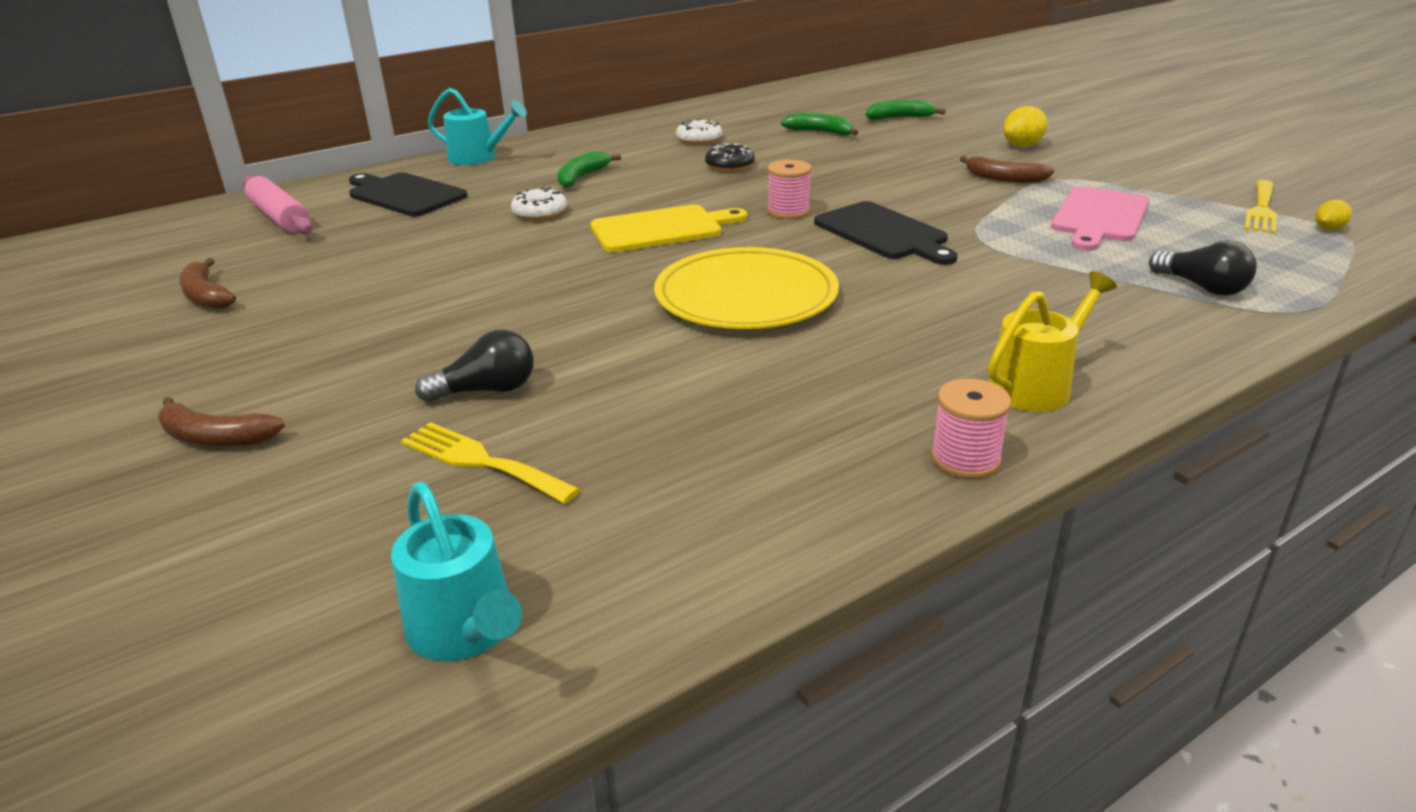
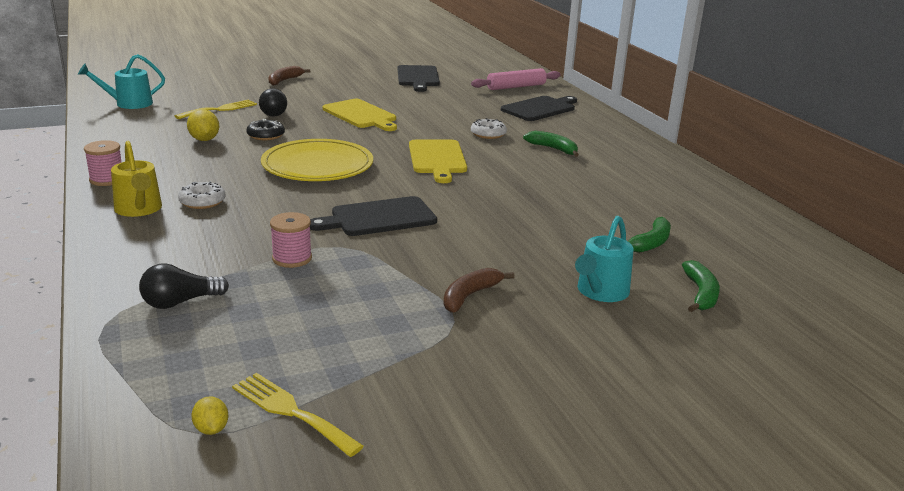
camera: 100 degrees right, 5 degrees down
brown banana [179,258,236,310] -> black cutting board [398,65,440,92]
turquoise watering can [427,88,527,165] -> turquoise watering can moved to [575,216,634,302]
white donut [676,119,722,144] -> white donut moved to [178,182,226,209]
black donut [705,143,755,172] -> black donut moved to [246,119,285,140]
pink spool [767,160,812,219] -> pink spool moved to [270,212,312,268]
yellow lemon [1003,106,1048,147] -> yellow lemon moved to [187,109,219,141]
pink cutting board [1051,186,1149,251] -> none
none -> yellow cutting board [322,99,397,131]

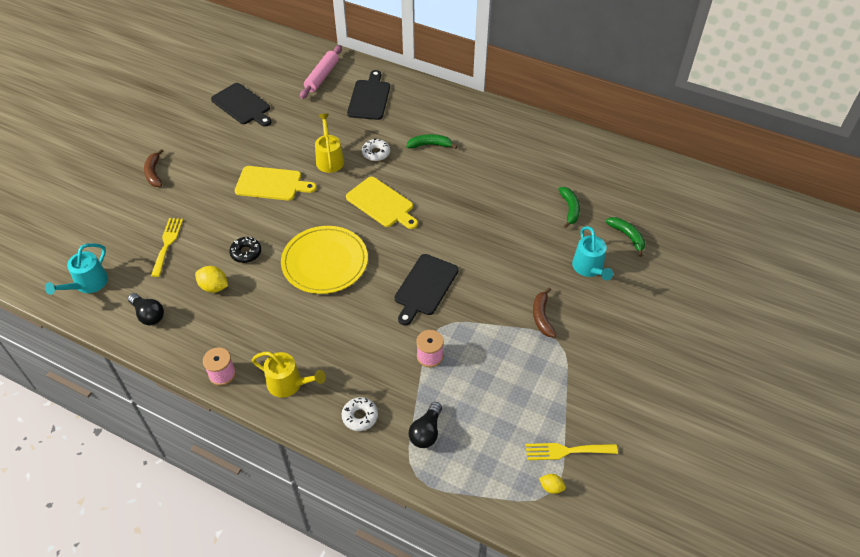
camera: 40 degrees left, 25 degrees up
white donut [178,182,226,209] -> white donut moved to [341,397,378,431]
black light bulb [259,88,287,117] -> black light bulb moved to [128,293,164,325]
none -> yellow watering can [315,114,344,173]

